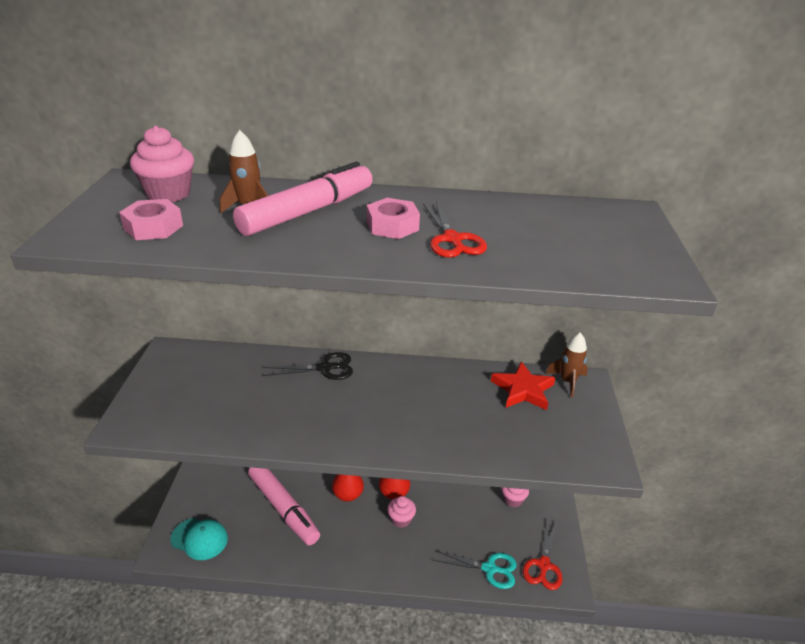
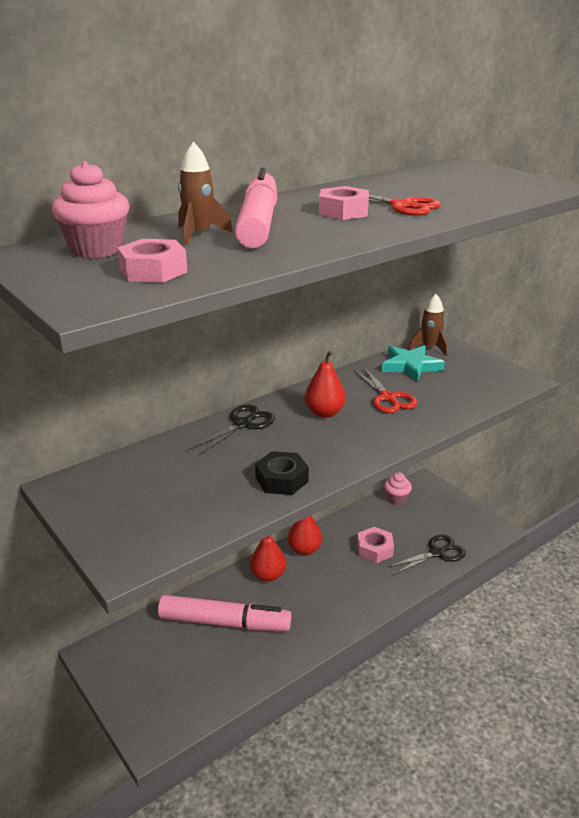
camera: 40 degrees left, 5 degrees down
turquoise cap [170,518,228,560] -> none
pink cupcake [387,496,416,528] -> none
turquoise scissors [433,551,517,589] -> black scissors [388,534,466,575]
red star [491,361,555,410] -> turquoise star [382,345,445,382]
red scissors [523,521,562,590] -> red scissors moved to [354,367,418,413]
none -> black nut [255,451,309,495]
none -> red pear [305,351,346,418]
none -> pink nut [357,527,394,563]

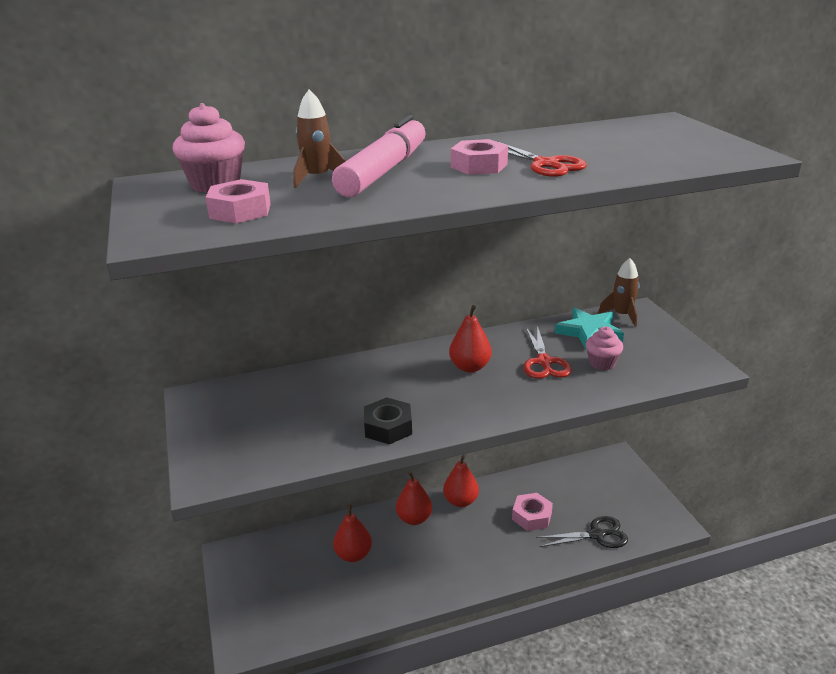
camera: 20 degrees right, 0 degrees up
pink marker [158,595,291,631] -> red pear [333,504,372,562]
black scissors [189,405,275,455] -> none
pink cupcake [384,472,412,505] -> pink cupcake moved to [586,326,623,370]

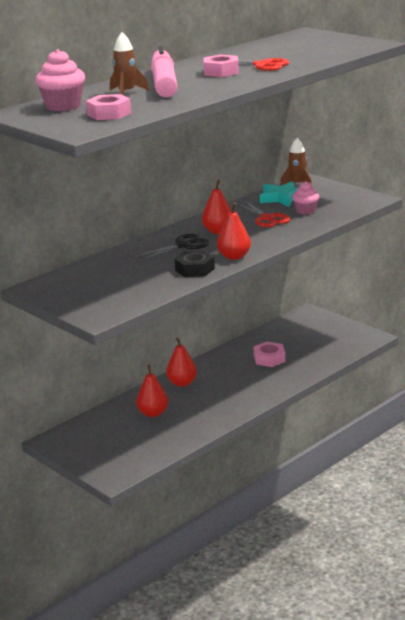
camera: 25 degrees left, 5 degrees down
red pear [443,455,479,507] -> red pear moved to [217,203,251,260]
black scissors [536,516,628,548] -> black scissors moved to [134,233,210,261]

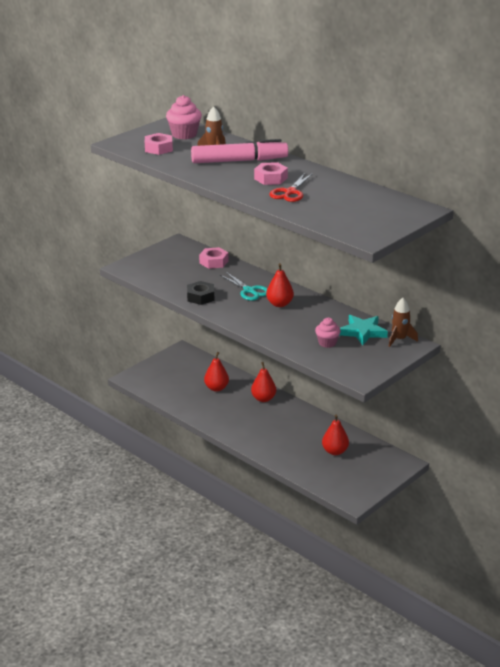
camera: 85 degrees right, 5 degrees up
black scissors [134,233,210,261] -> turquoise scissors [220,272,268,301]
red pear [217,203,251,260] -> red pear moved to [322,415,349,455]
red scissors [237,201,290,227] -> none
pink nut [254,342,285,367] -> pink nut moved to [199,247,229,269]

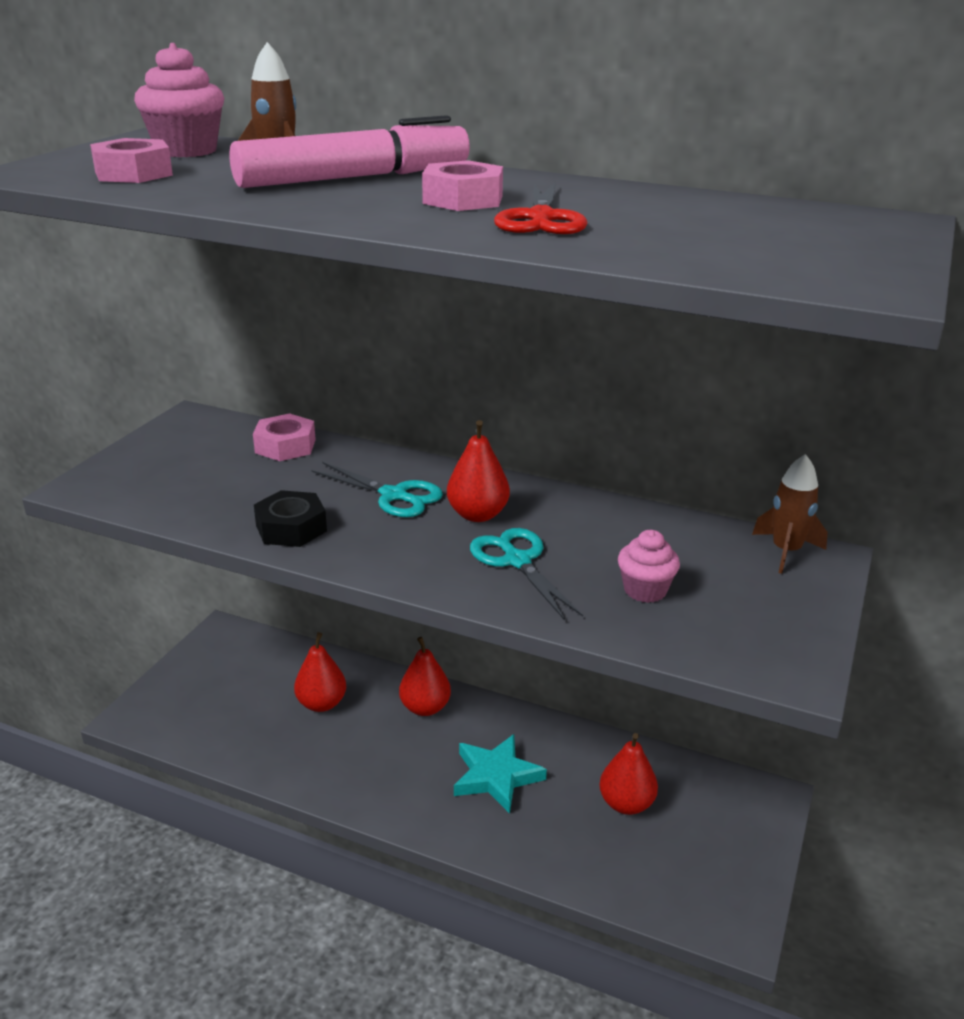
camera: 20 degrees left, 0 degrees up
turquoise star [340,315,388,345] -> turquoise star moved to [454,734,547,814]
none -> turquoise scissors [470,528,583,621]

